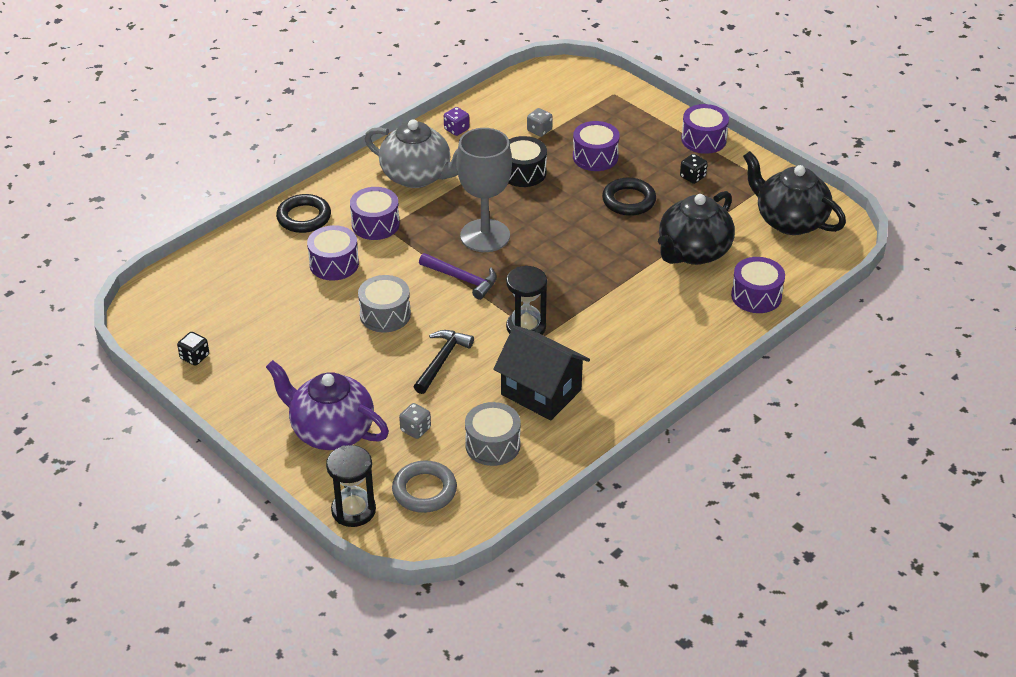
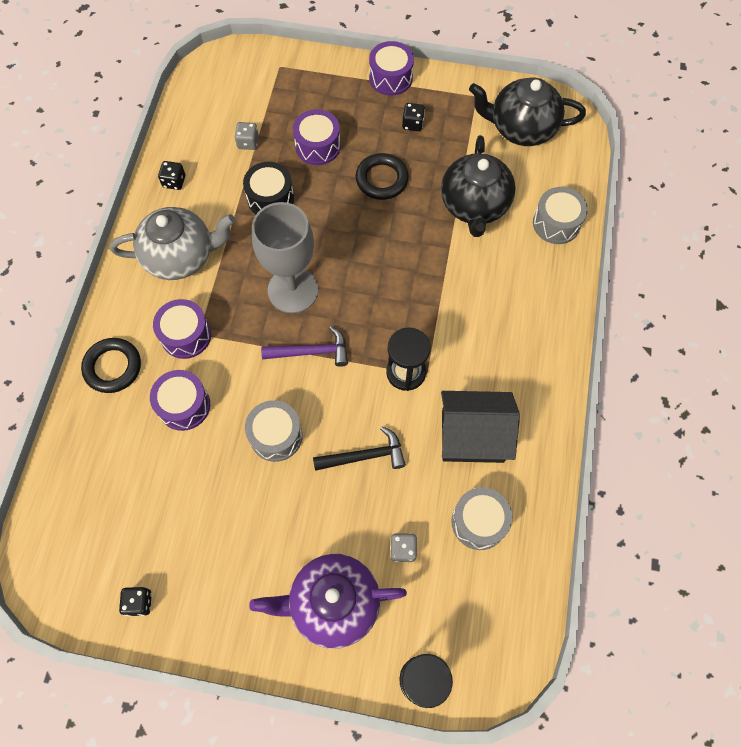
camera: 35 degrees left, 25 degrees up
grey ring [392,460,457,513] -> none
black hammer [414,330,474,394] -> black hammer turned 90 degrees clockwise [313,426,406,471]
purple dice [444,107,469,136] -> black dice [158,161,185,190]
purple drum [731,257,785,313] -> grey drum [533,187,588,244]

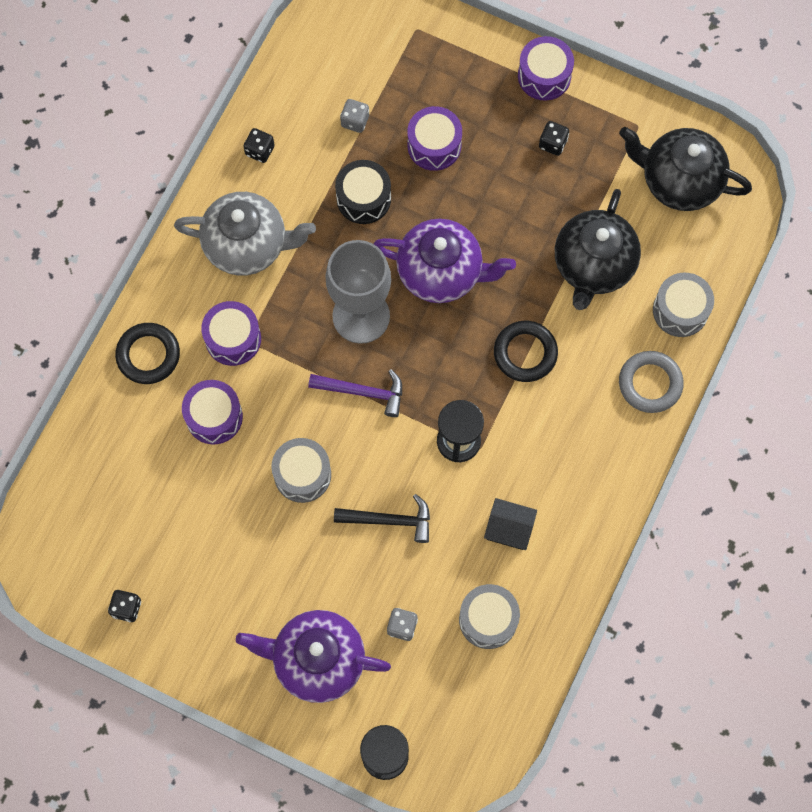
camera: 15 degrees right, 5 degrees up
black ring [356,153,409,200] -> black ring moved to [494,321,558,382]
black house [441,391,520,463] -> black house [484,498,537,550], size x0.57
none -> purple teapot [373,219,516,303]
none -> grey ring [619,351,684,413]

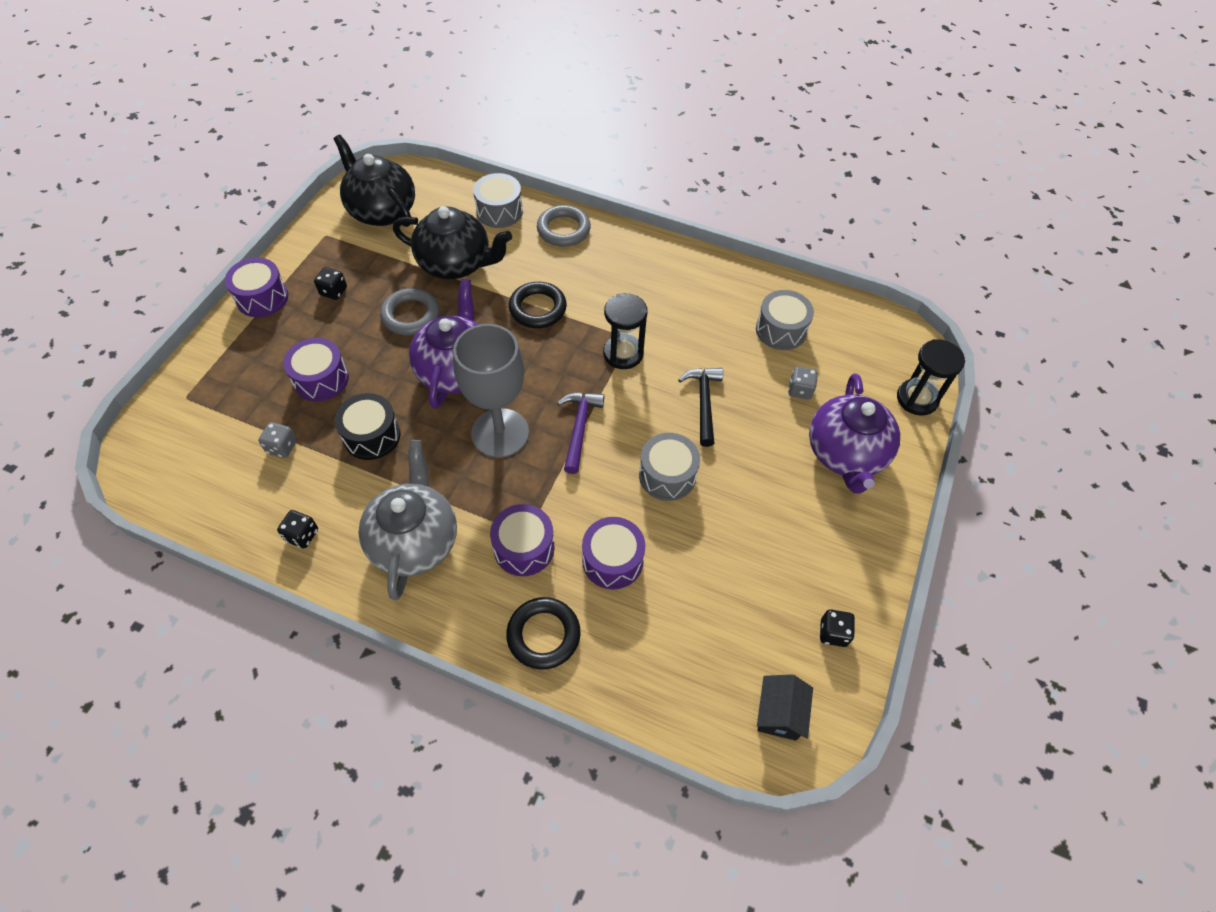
camera: 95 degrees left, 15 degrees down
black house [484,498,537,550] -> black house moved to [757,674,813,741]
black teapot [619,127,752,211] -> black teapot turned 120 degrees clockwise [333,135,415,227]
none -> grey ring [380,288,439,336]

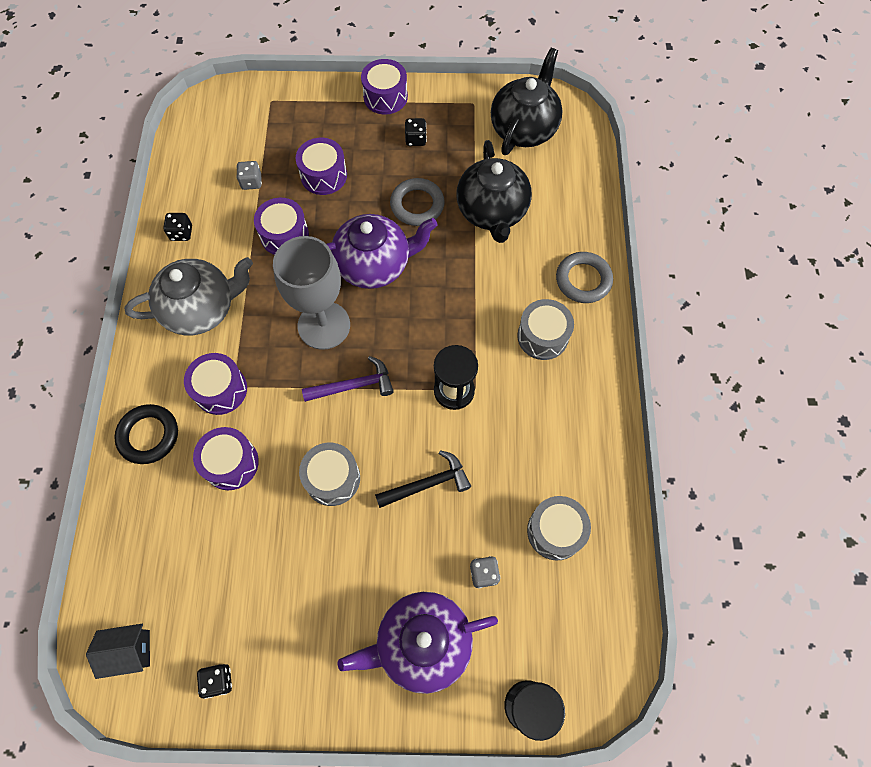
camera: 70 degrees right, 10 degrees up
black drum [334,393,400,460] -> purple drum [254,198,309,255]
grey drum [473,173,523,228] -> grey drum moved to [517,299,574,360]
black ring [509,282,567,328] -> none

